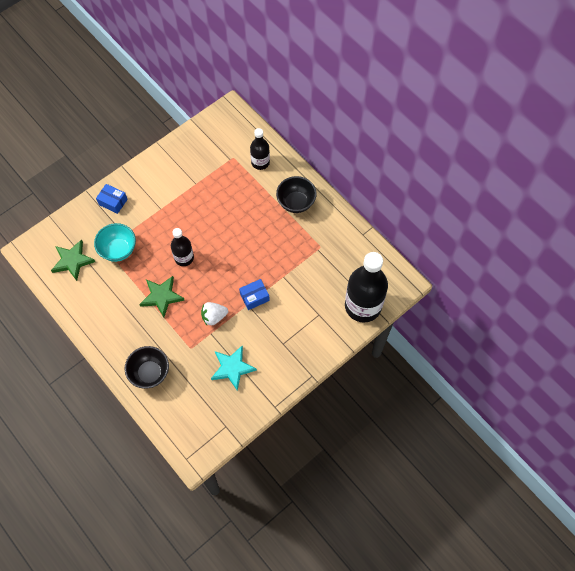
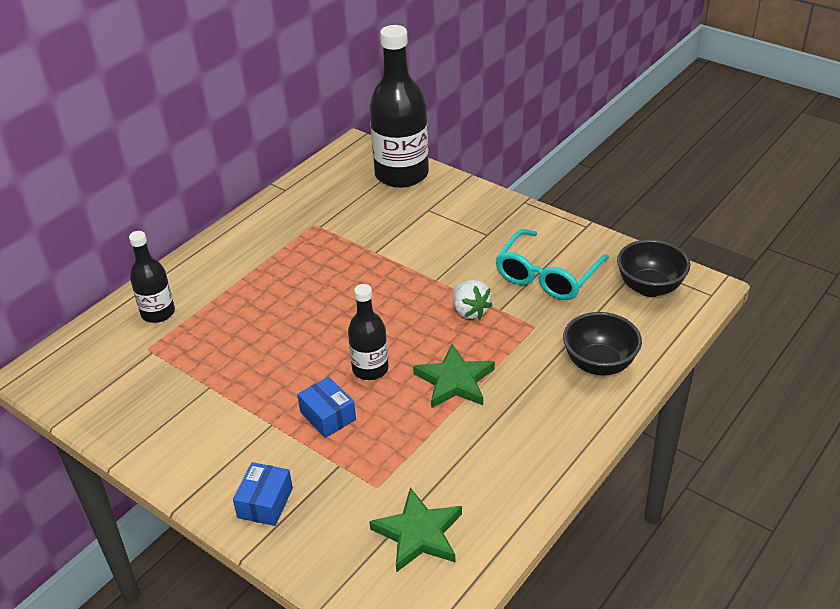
camera: 100 degrees left, 25 degrees down
turquoise bowl [94,223,136,262] -> none
turquoise star [211,346,257,391] -> turquoise glasses [495,229,609,300]
blue box [239,279,270,310] -> blue box moved to [297,377,356,438]
black bowl [276,176,317,213] -> black bowl moved to [617,240,690,297]

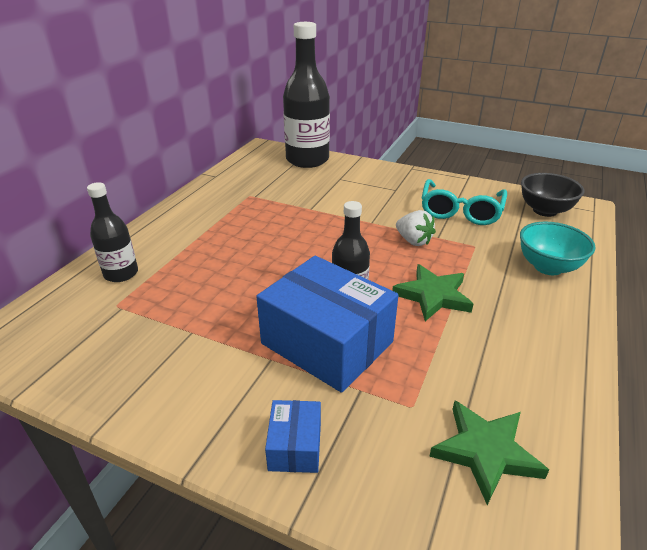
camera: 15 degrees left, 5 degrees down
blue box [297,377,356,438] -> blue box [256,256,398,393], size x2.18
black bowl [563,312,642,375] -> turquoise bowl [520,221,596,275]

